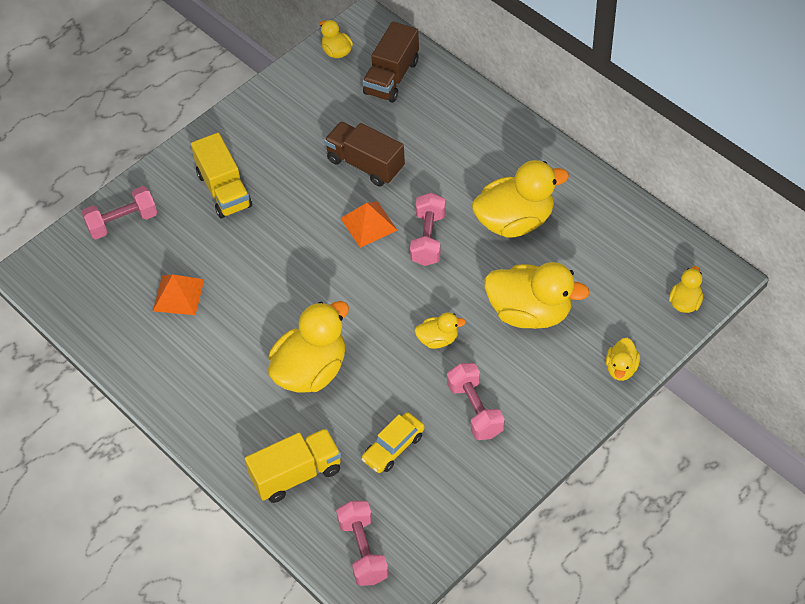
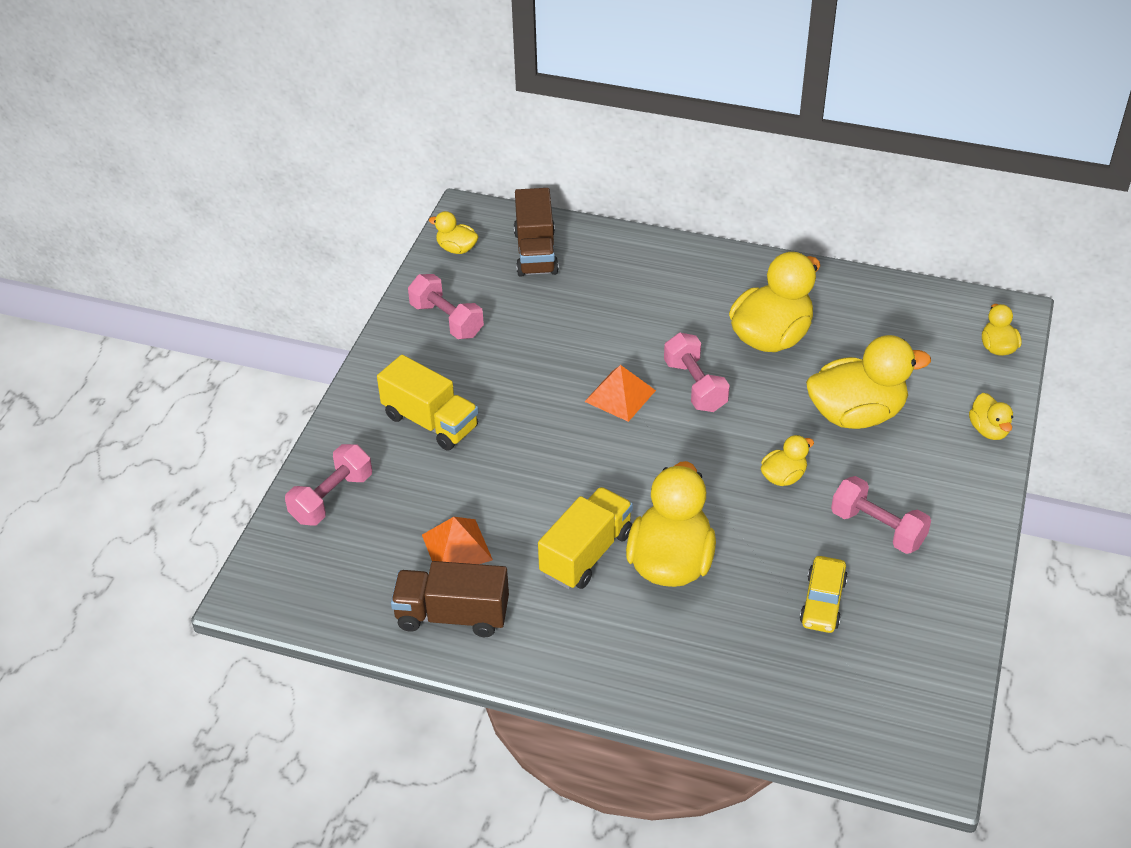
camera: 30 degrees left, 10 degrees down
yellow truck [245,428,341,503] -> yellow truck moved to [538,487,633,589]
brown truck [324,122,405,187] -> brown truck moved to [391,561,509,637]
pink dumbbell [336,501,389,586] -> pink dumbbell moved to [408,274,484,339]

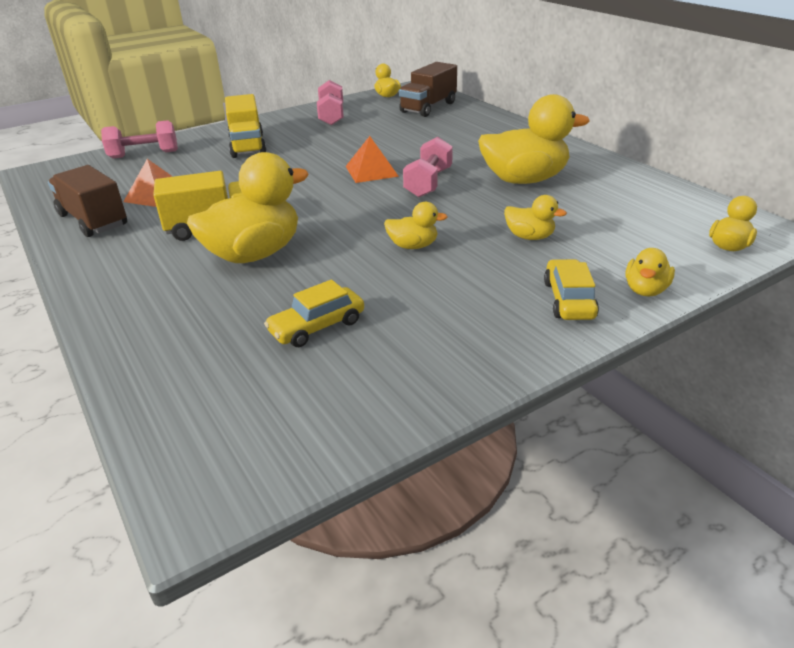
camera: 40 degrees right, 10 degrees down
yellow duck [806,335,931,429] -> yellow duck [504,195,567,240], size x0.49
pink dumbbell [831,476,931,554] -> none
none -> yellow car [544,259,599,320]

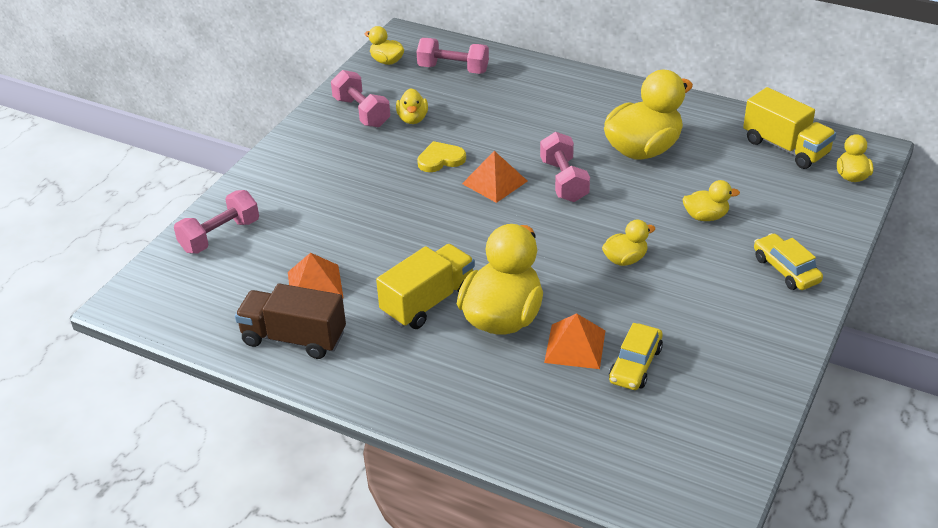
camera: 30 degrees left, 5 degrees up
yellow truck [225,94,266,158] -> yellow truck moved to [743,87,836,169]
brown truck [399,62,457,117] -> pink dumbbell [417,38,489,74]
yellow duck [625,248,675,297] -> yellow duck moved to [396,88,428,124]
none -> yellow heart [417,141,466,172]
none -> orange pyramid [544,313,605,369]

